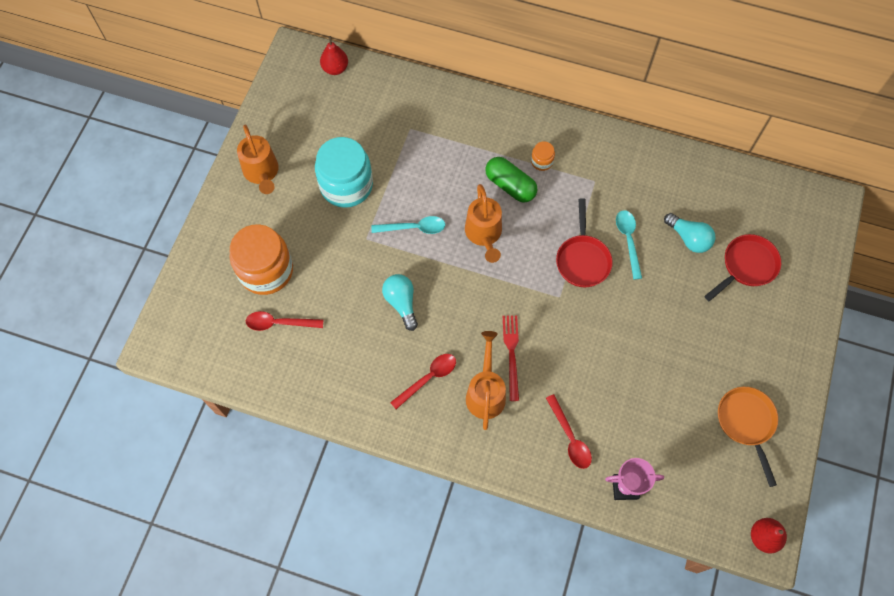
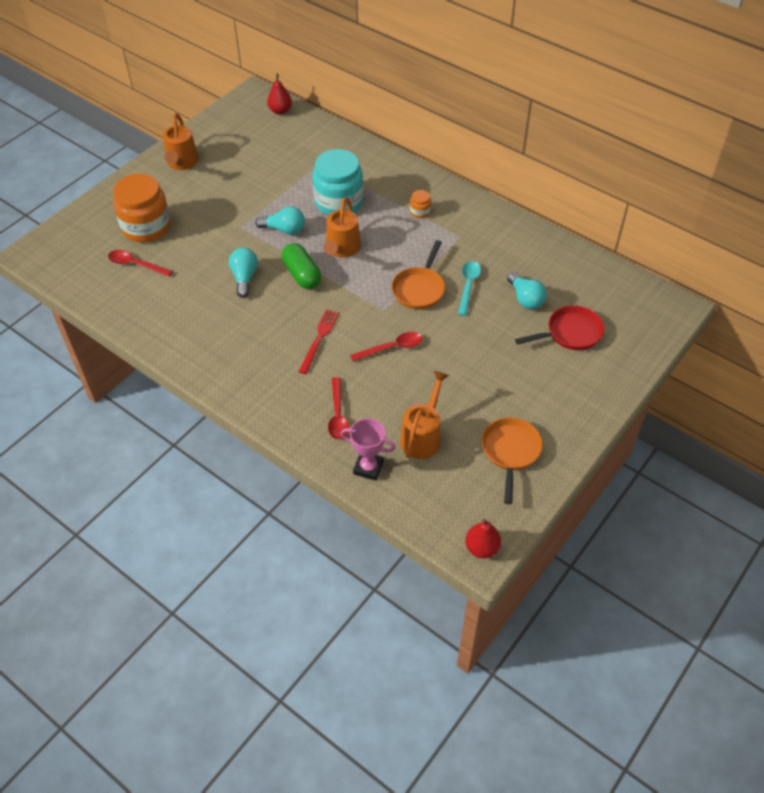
camera: 20 degrees right, 15 degrees down
turquoise jar [315,137,373,208] -> turquoise jar moved to [313,149,363,215]
turquoise spoon [371,216,445,234] -> turquoise light bulb [255,207,305,235]
red spoon [390,354,456,409] -> red spoon moved to [350,332,422,361]
orange watering can [466,331,506,430] -> orange watering can moved to [400,371,449,459]
green capsule [485,157,537,203] -> green capsule moved to [282,243,321,289]
red pan [556,198,613,288] -> orange pan [392,240,445,309]

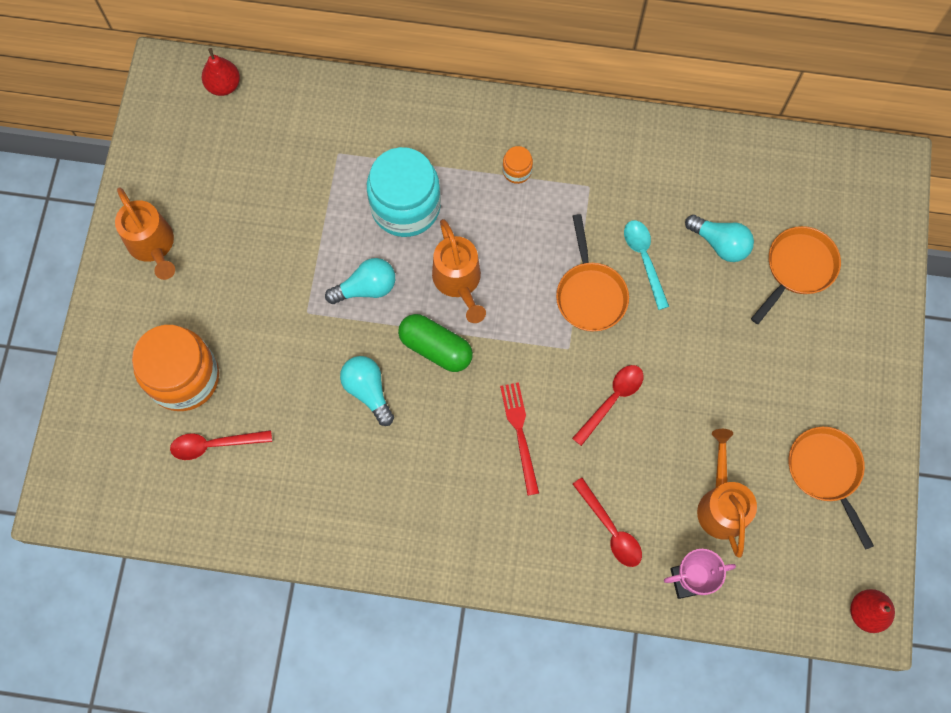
camera: 30 degrees left, 20 degrees up
red pan [515,305,604,350] -> orange pan [751,226,841,324]

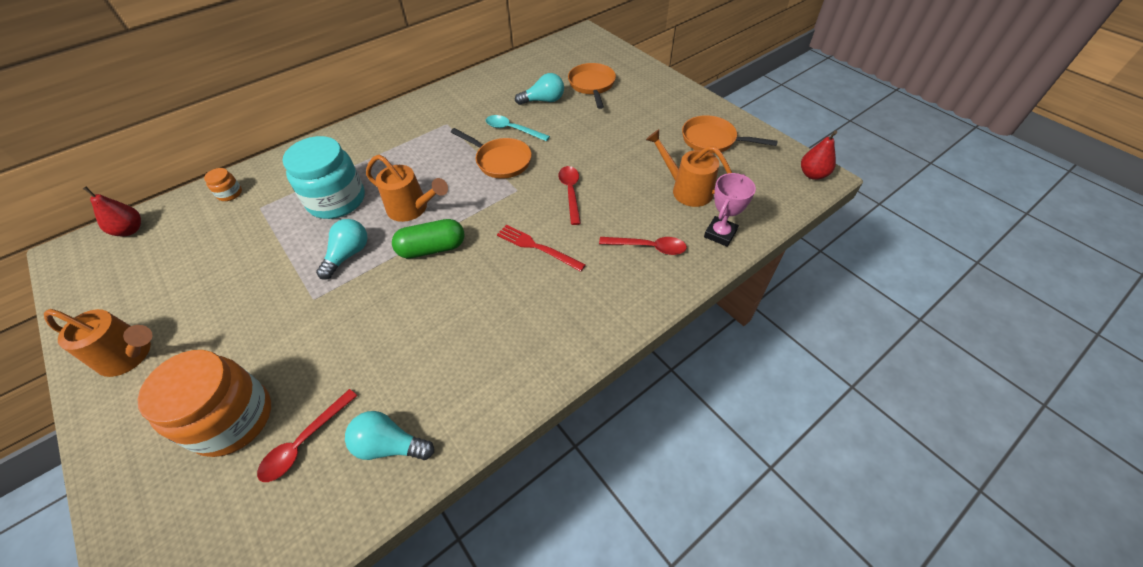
camera: 45 degrees left, 20 degrees down
turquoise light bulb [340,356,394,426] -> turquoise light bulb moved to [345,411,434,460]
orange jar [502,146,533,184] -> orange jar moved to [204,168,242,201]

